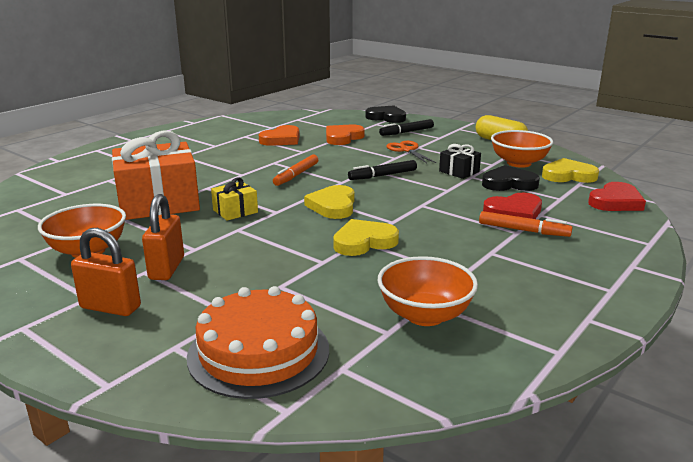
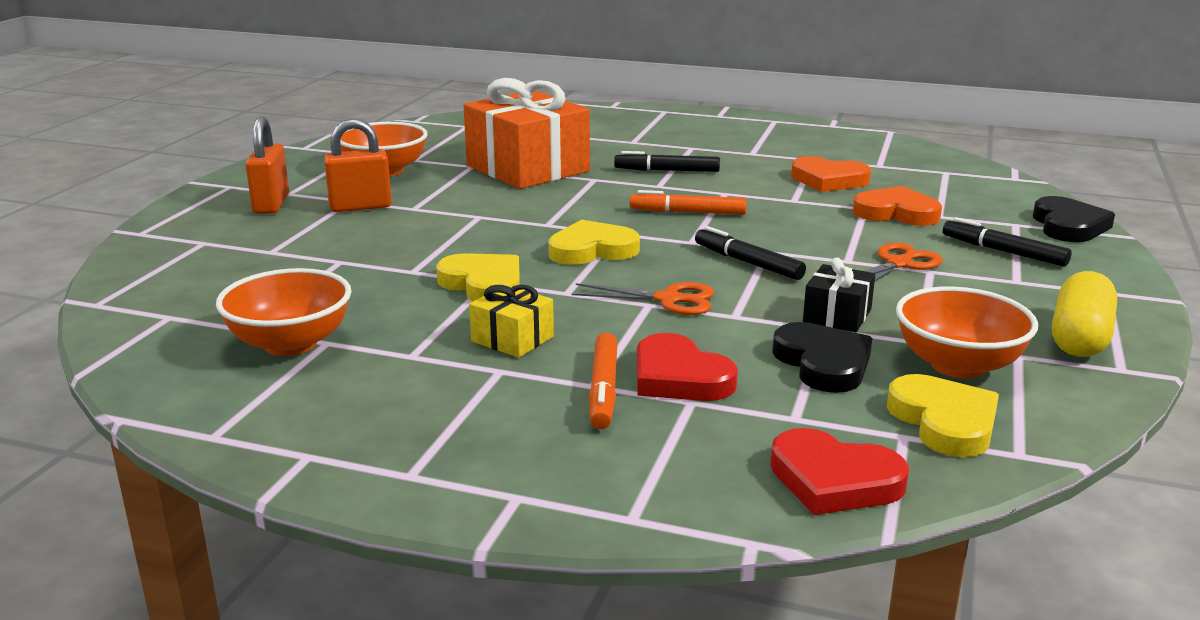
camera: 70 degrees right, 0 degrees up
orange cake [187,286,329,399] -> none
yellow gift [211,178,258,221] -> yellow gift moved to [469,285,554,358]
none -> orange scissors [571,282,714,315]
none -> black marker [614,151,720,172]

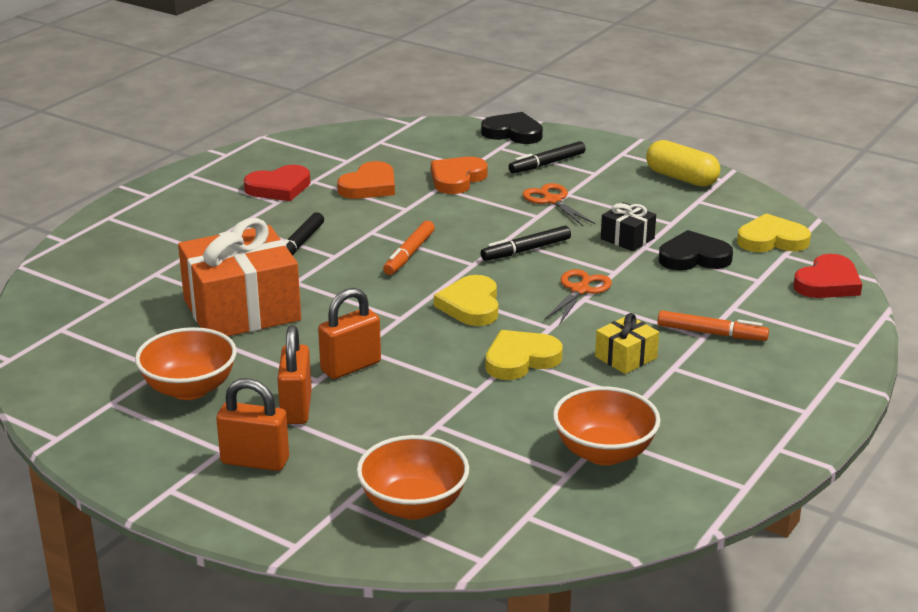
camera: 75 degrees left, 5 degrees up
red heart [636,333,738,401] -> red heart moved to [244,165,310,201]
orange bowl [896,287,1038,379] -> orange bowl moved to [356,435,469,520]
none -> orange padlock [318,288,381,379]

